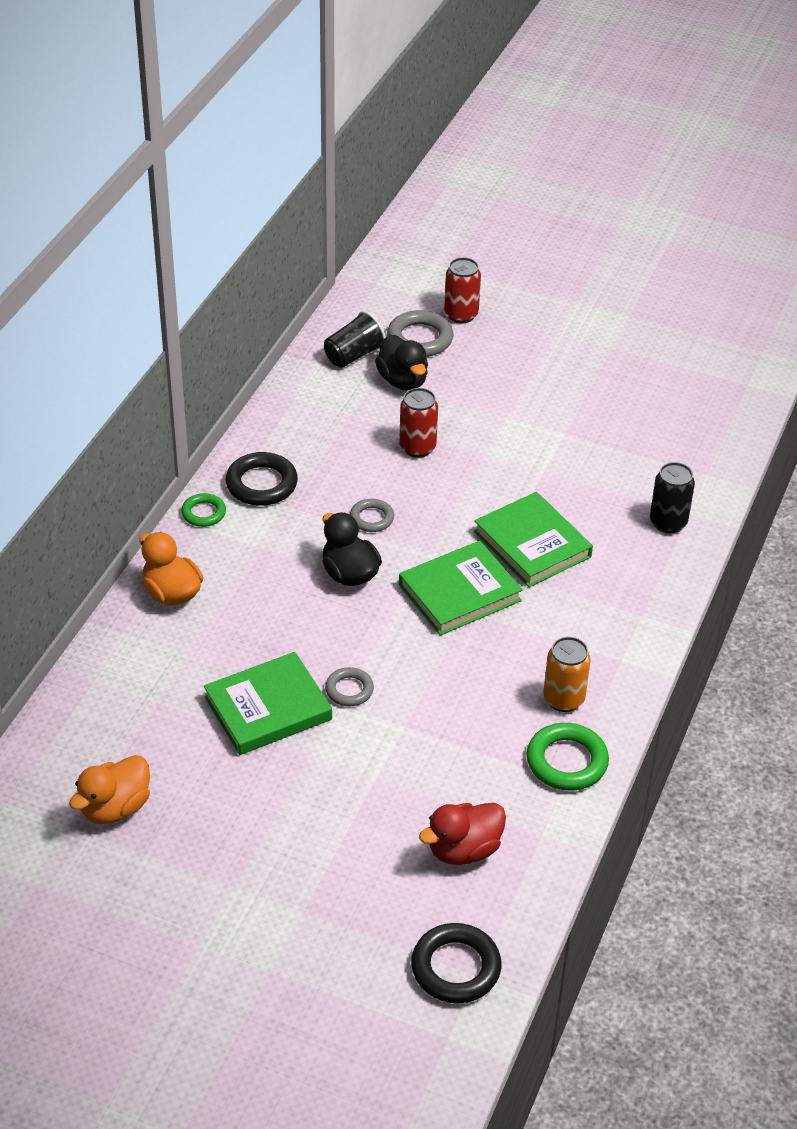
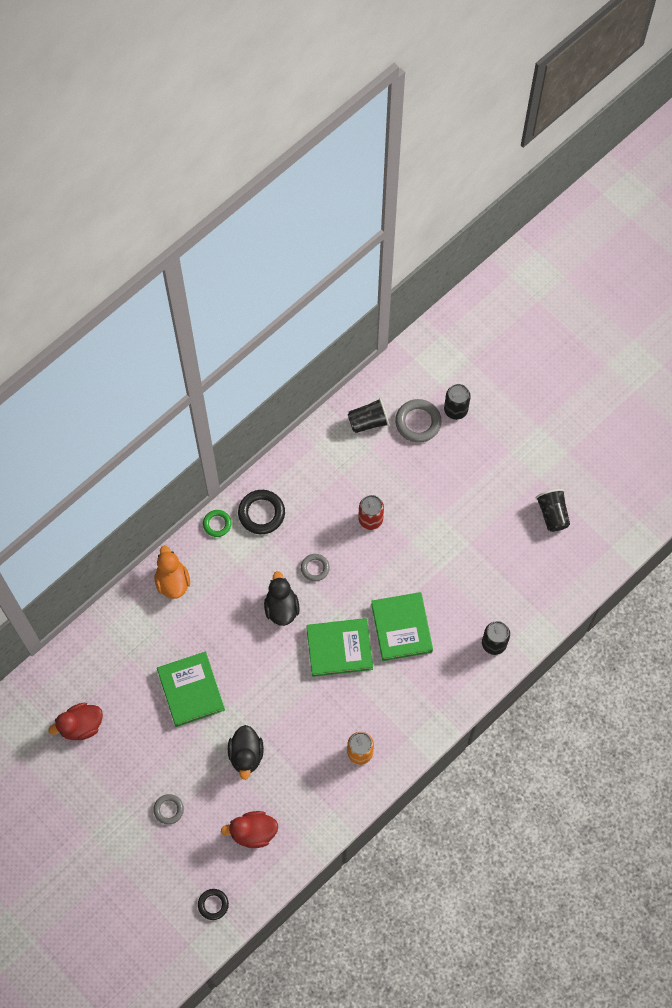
camera: 25 degrees right, 25 degrees up
orange duck [69,755,150,824] -> red duck [48,703,103,740]
green book [204,652,332,755] -> green book turned 75 degrees clockwise [157,652,225,727]
grey ring [325,667,374,706] -> grey ring moved to [153,794,184,825]
black duck [375,335,428,391] -> black duck moved to [228,725,264,780]
black ring [411,923,502,1003] -> black ring [198,889,229,920], size x0.61
red can [444,257,481,324] -> black can [444,384,471,420]
green ring [527,723,609,791] -> none
none -> black cup [536,489,570,532]

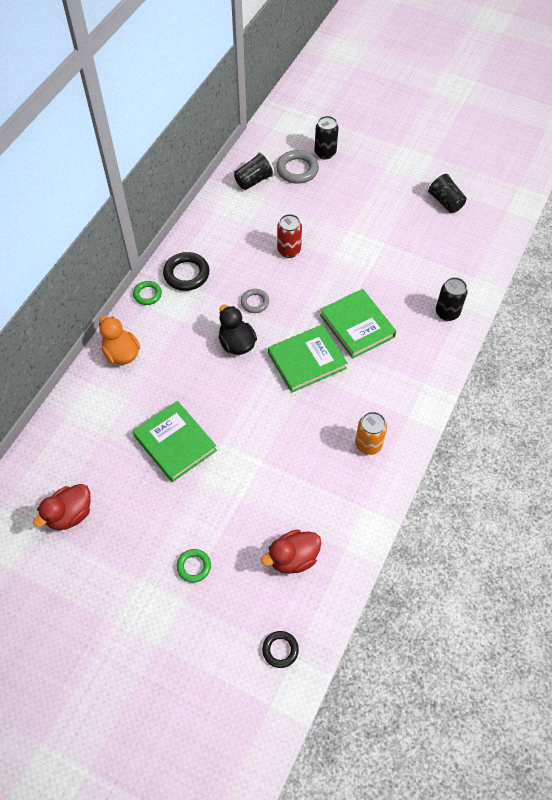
camera: 20 degrees left, 10 degrees down
grey ring [153,794,184,825] -> green ring [177,549,211,583]
black duck [228,725,264,780] -> none

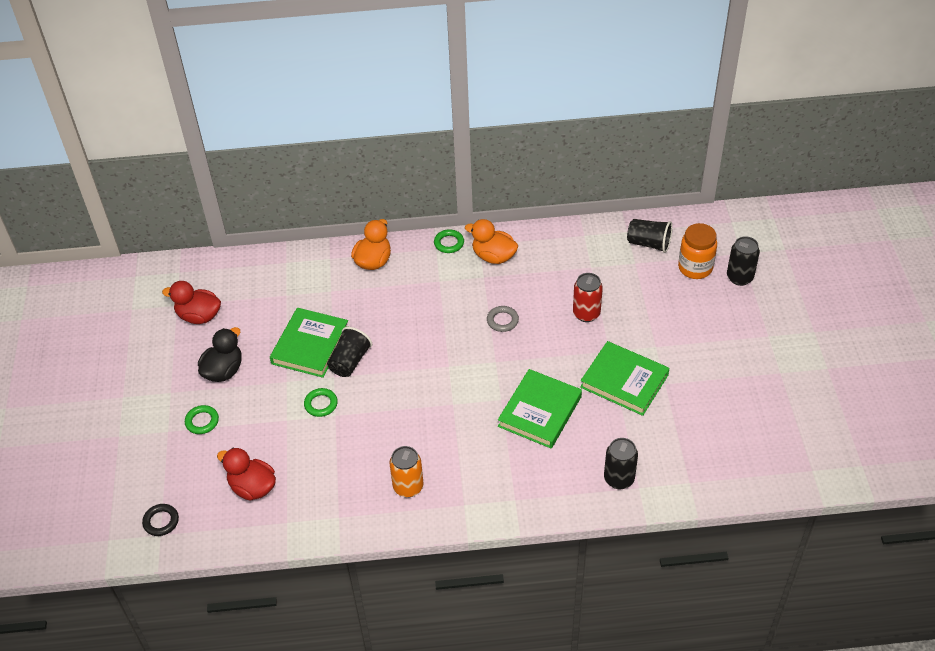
camera: 60 degrees right, 10 degrees down
black ring [163,252,209,291] -> orange duck [465,219,518,264]
black duck [219,305,257,355] -> black duck moved to [198,327,242,382]
green book [268,325,348,393] -> green book moved to [580,341,670,416]
grey ring [276,150,319,184] -> orange jar [678,223,717,279]
black cup [427,172,467,213] -> black cup moved to [327,327,372,377]
none -> green ring [304,388,338,417]

